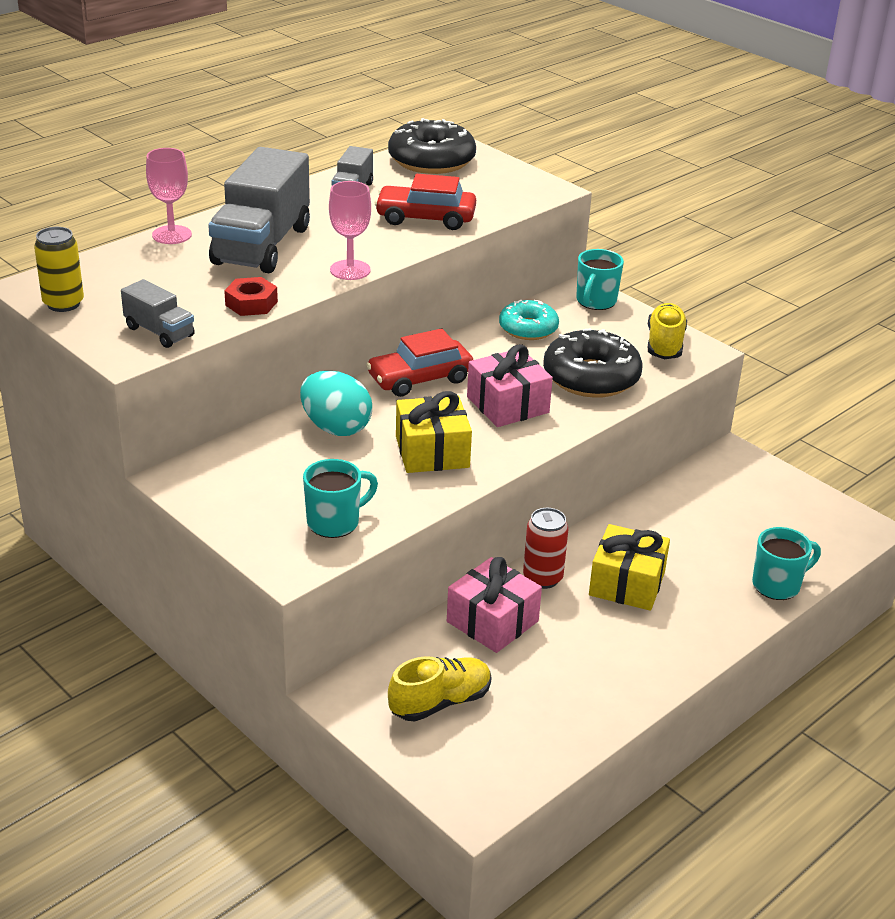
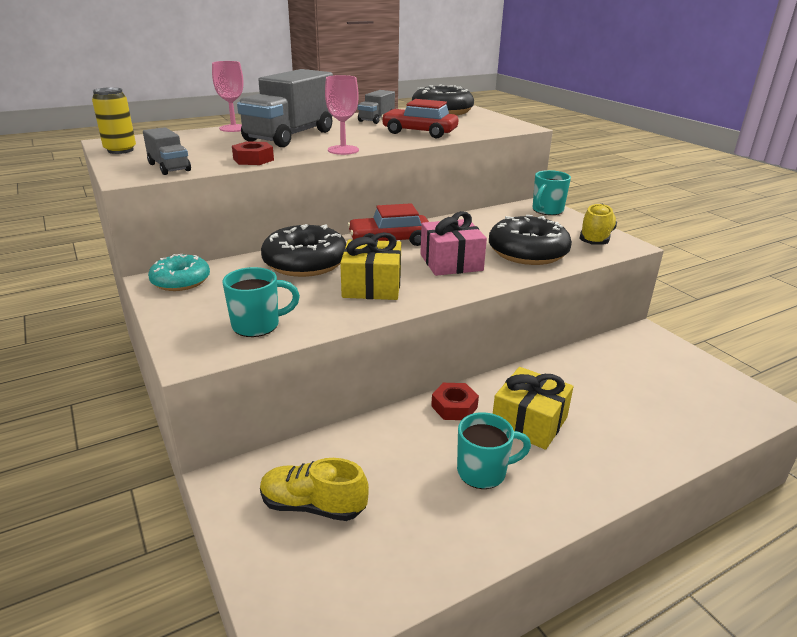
camera: 15 degrees right, 5 degrees down
turquoise egg [300,371,372,436] -> black donut [261,224,346,277]
yellow shoe [388,656,492,722] -> yellow shoe turned 150 degrees counterclockwise [260,458,369,521]
pink gift [447,557,542,653] -> none
turquoise donut [499,300,559,340] -> turquoise donut moved to [148,254,210,291]
red can [523,508,569,589] -> red nut [431,383,479,420]
turquoise mug [752,527,821,600] -> turquoise mug moved to [457,412,531,489]

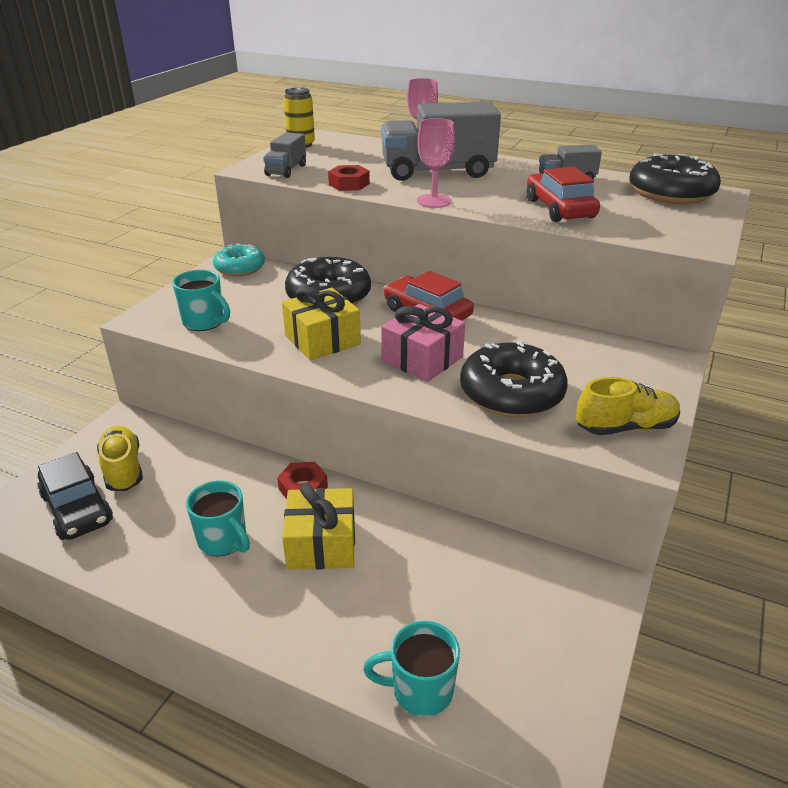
camera: 55 degrees right, 5 degrees up
turquoise mug [533,170,571,215] -> turquoise mug moved to [363,621,460,717]
none -> black car [37,452,113,540]

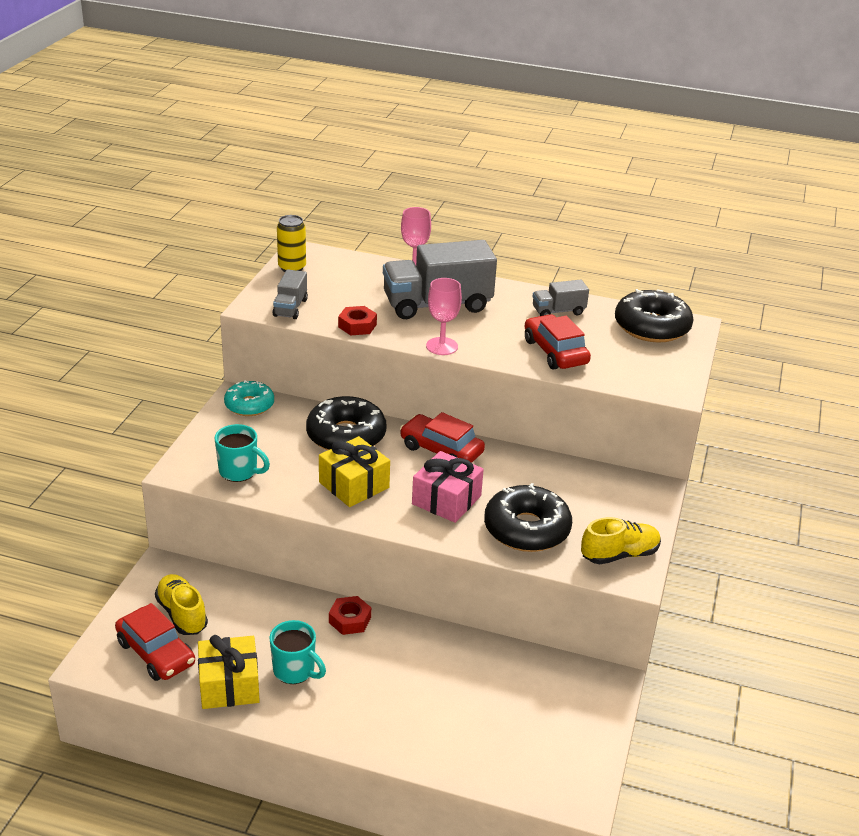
camera: 10 degrees left, 0 degrees up
black car [37,452,113,540] -> red car [115,603,195,681]
yellow gift [282,483,355,570] -> yellow gift moved to [198,635,260,709]
turquoise mug [363,621,460,717] -> none

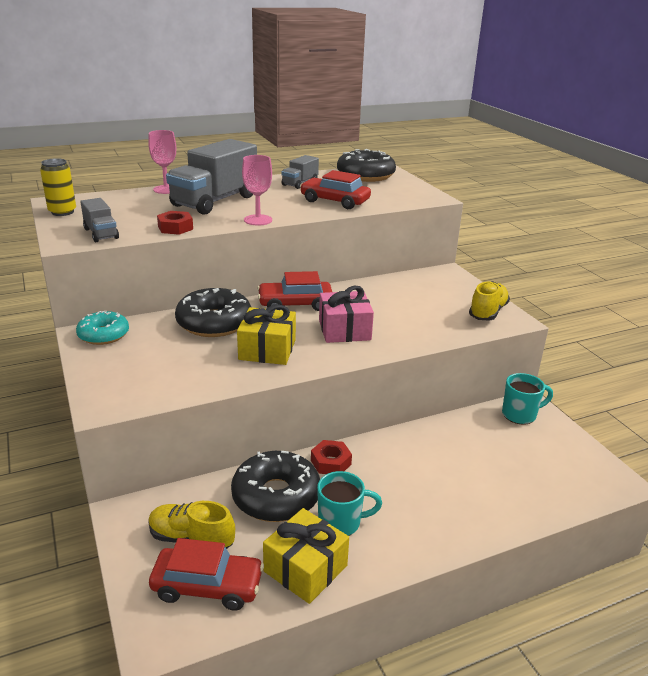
camera: 40 degrees left, 5 degrees down
turquoise mug [215,424,270,482] -> turquoise mug moved to [502,373,553,425]
black donut [484,483,572,552] -> black donut moved to [231,451,320,522]

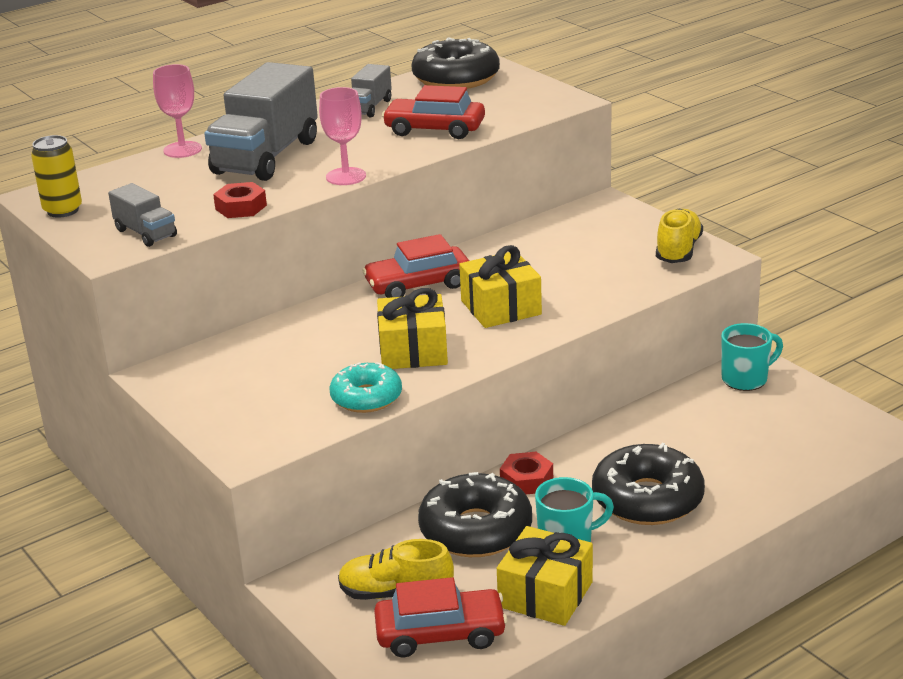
camera: 10 degrees left, 0 degrees up
turquoise donut [76,311,129,345] -> turquoise donut moved to [330,362,402,413]
black donut [175,288,251,337] -> black donut moved to [592,443,705,525]
pink gift [319,286,374,343] -> yellow gift [459,245,542,328]

